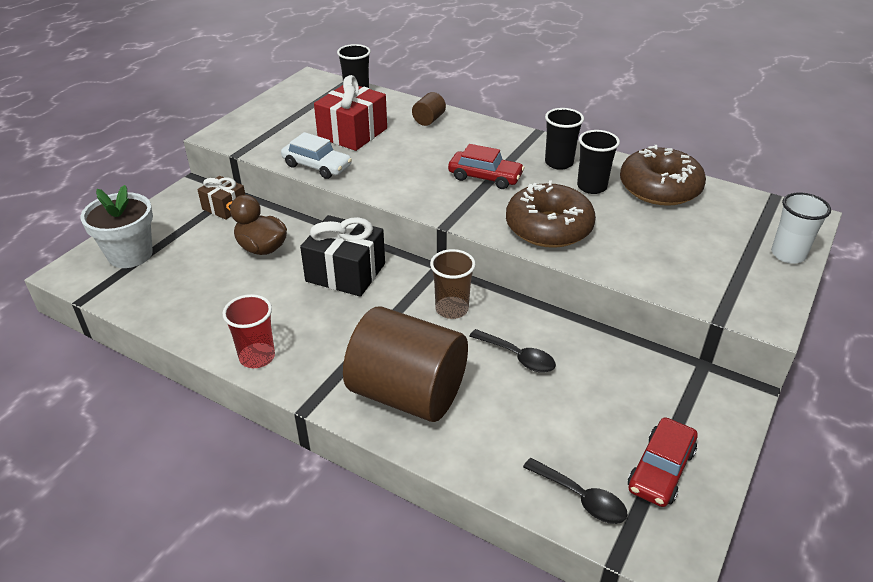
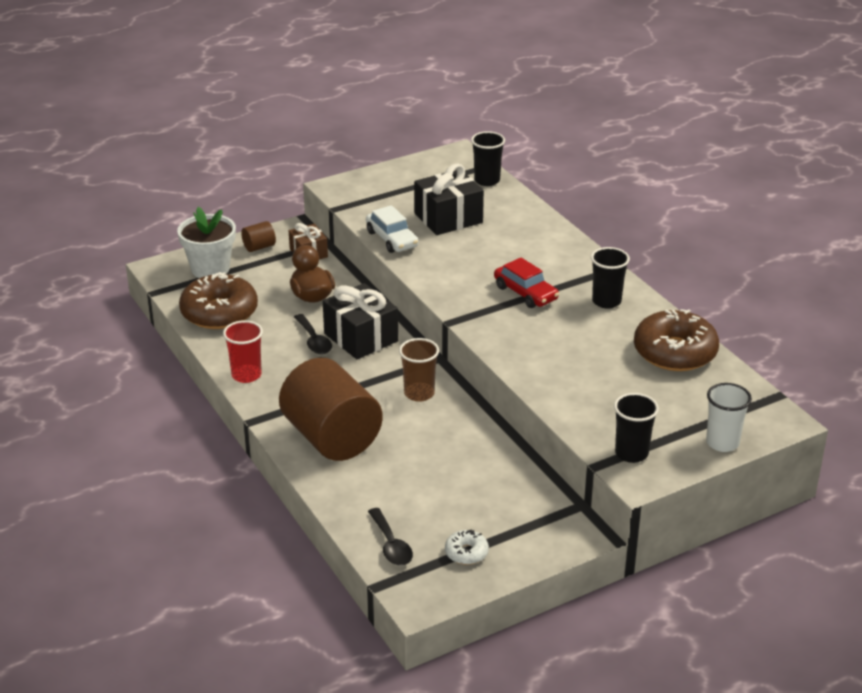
camera: 30 degrees right, 5 degrees down
red gift [314,75,387,151] -> black gift [414,163,484,235]
brown cylinder [412,92,446,126] -> brown cylinder moved to [241,221,276,252]
black spoon [469,329,556,373] -> black spoon moved to [294,314,332,354]
brown donut [506,180,596,248] -> brown donut moved to [179,272,258,329]
black cup [577,130,620,194] -> black cup moved to [614,393,659,463]
red car [628,417,698,507] -> white donut [445,529,489,565]

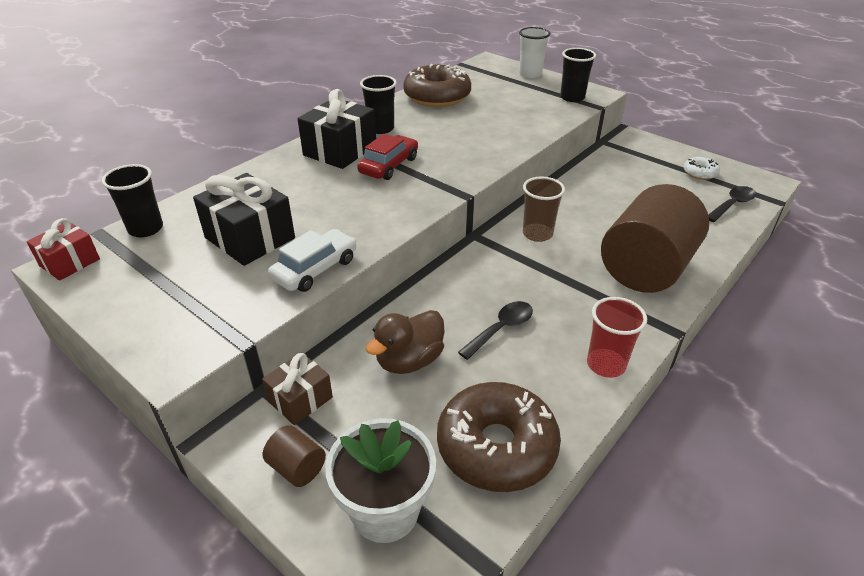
camera: 110 degrees left, 5 degrees up
black gift [323,283,398,359] -> black gift moved to [298,89,376,169]
none -> red gift [27,218,100,281]

